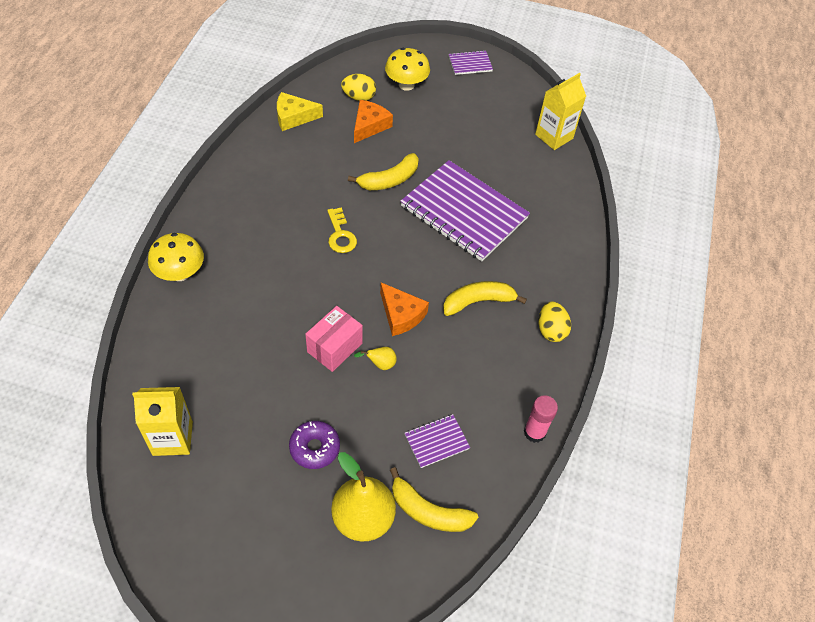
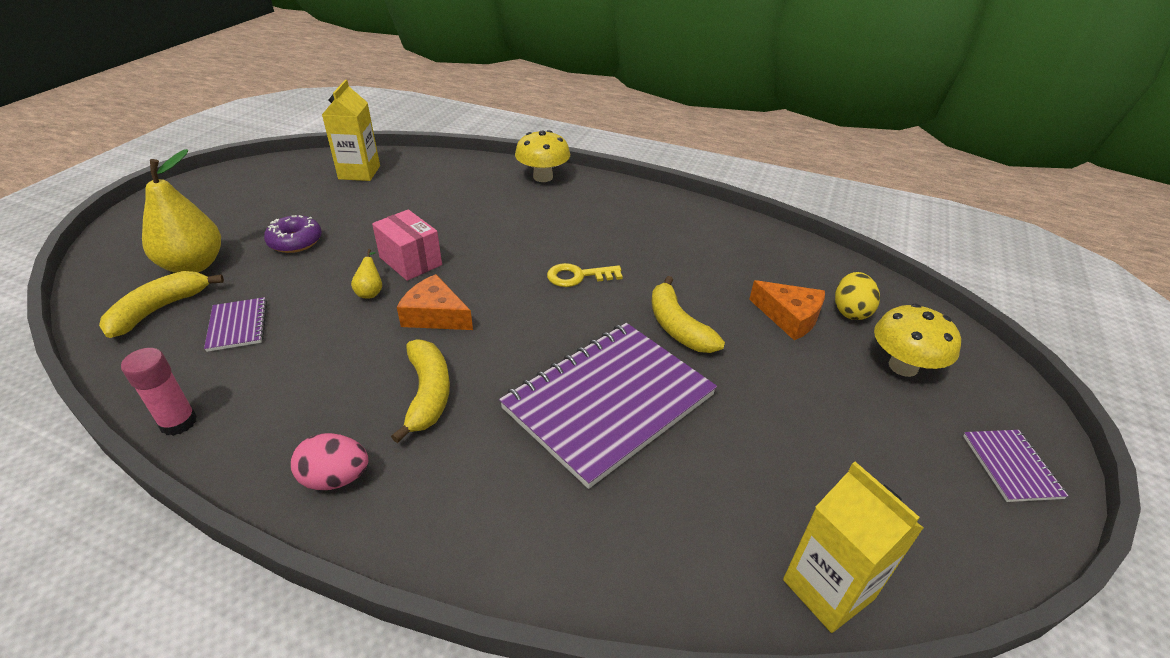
camera: 100 degrees right, 15 degrees down
yellow cheese [277,92,323,131] -> none
orange cheese [380,282,429,336] -> orange cheese turned 60 degrees clockwise [397,274,473,330]
yellow egg [539,301,571,342] -> pink egg [291,433,368,490]

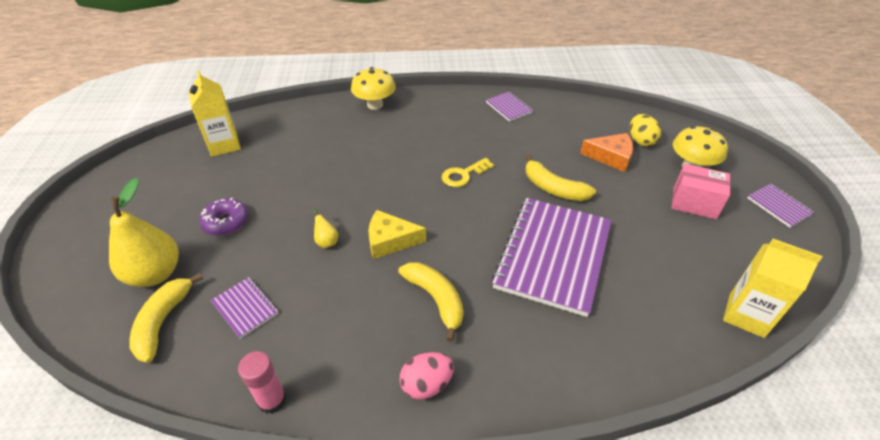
camera: 25 degrees left, 5 degrees up
pink box [372,209,442,281] -> pink box moved to [672,164,731,219]
orange cheese [397,274,473,330] -> yellow cheese [368,210,426,259]
none -> purple notebook [486,92,533,122]

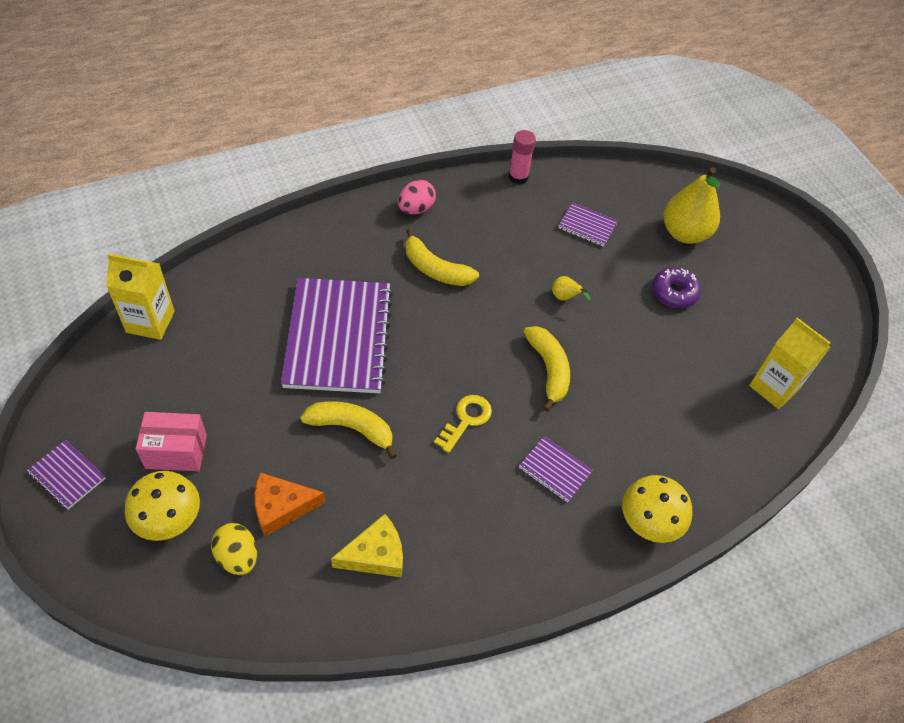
camera: 155 degrees right, 10 degrees up
yellow banana [129,273,203,363] -> yellow banana moved to [524,326,570,412]
yellow cheese [368,210,426,259] -> yellow cheese moved to [331,514,403,577]
purple notebook [486,92,533,122] -> purple notebook moved to [519,436,593,503]

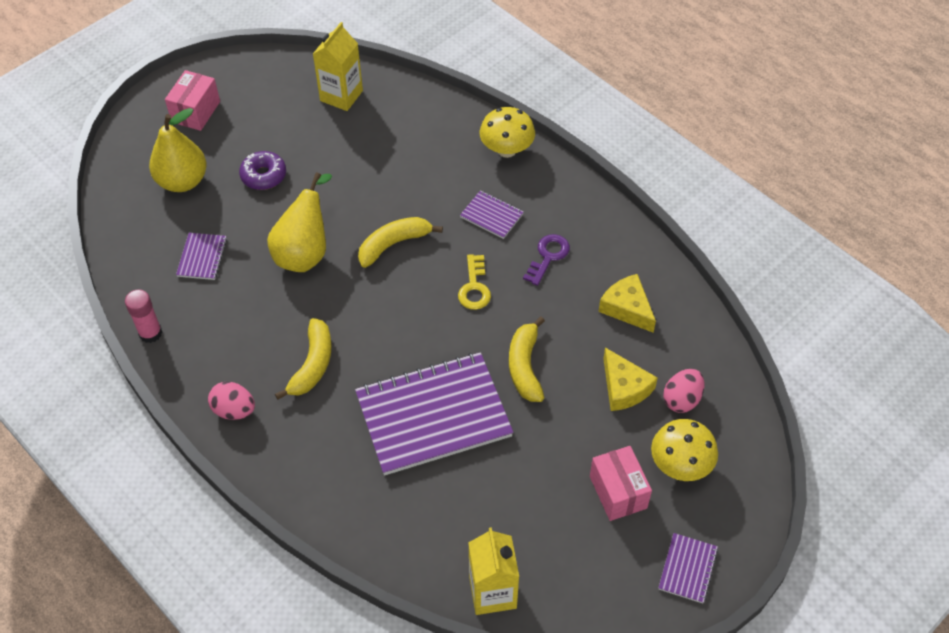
camera: 105 degrees left, 0 degrees up
yellow egg [211,523,257,575] -> pink egg [663,369,704,413]
orange cheese [254,472,326,536] -> yellow cheese [603,348,658,411]
yellow key [434,395,492,453] -> yellow key turned 105 degrees counterclockwise [458,254,491,310]
purple notebook [519,436,593,503] -> purple notebook turned 75 degrees counterclockwise [460,190,523,239]
yellow pear [552,276,591,301] -> yellow pear [267,172,332,272], size x2.38
none -> pink box [165,70,220,131]
none -> purple key [523,234,570,286]

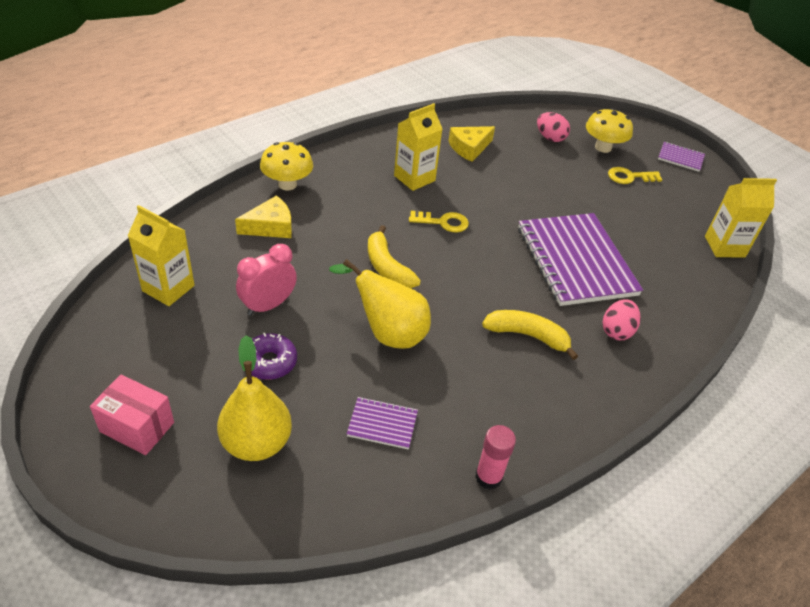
camera: 90 degrees left, 10 degrees down
pink egg [208,382,255,420] -> pink egg moved to [603,299,640,340]
purple notebook [460,190,523,239] -> none
yellow banana [509,317,545,402] -> none
purple key [523,234,570,286] -> yellow carton [394,103,442,191]
pink box [590,446,652,521] -> yellow key [608,167,662,184]
yellow cheese [603,348,658,411] -> yellow cheese moved to [235,195,292,238]
none -> pink clock [236,244,297,316]

